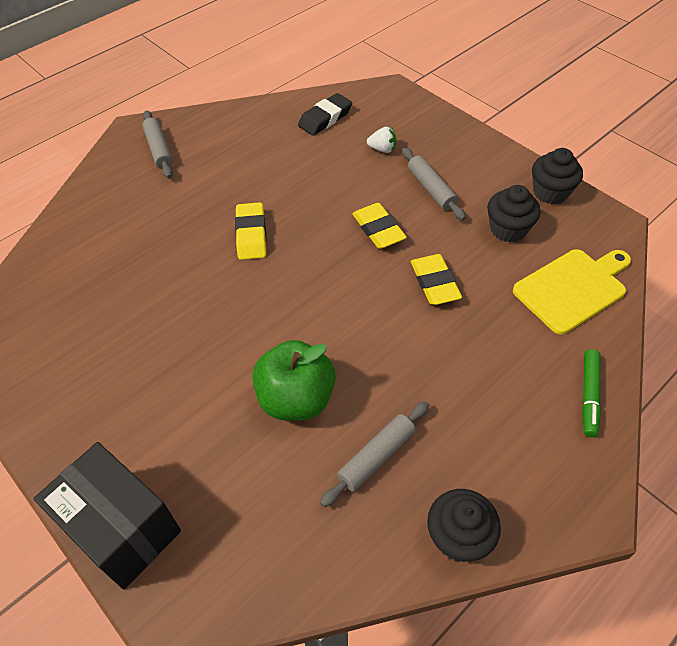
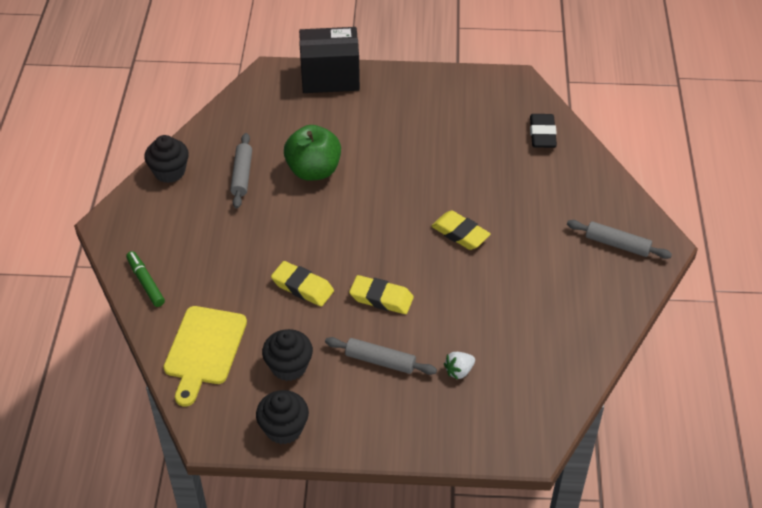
camera: 135 degrees right, 5 degrees down
black eraser [298,93,352,136] -> black eraser moved to [530,114,557,148]

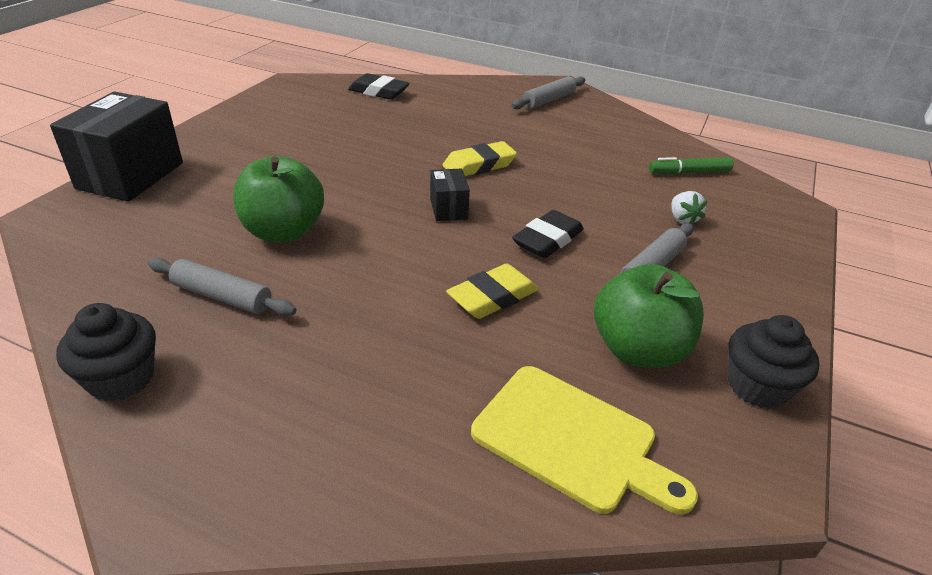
camera: 70 degrees left, 10 degrees down
green marker [126,251,165,307] -> green marker moved to [649,157,734,174]
black cupcake [262,329,313,381] -> green apple [594,264,704,368]
yellow eraser [349,275,414,314] -> black eraser [512,210,584,258]
none -> black box [430,168,470,221]

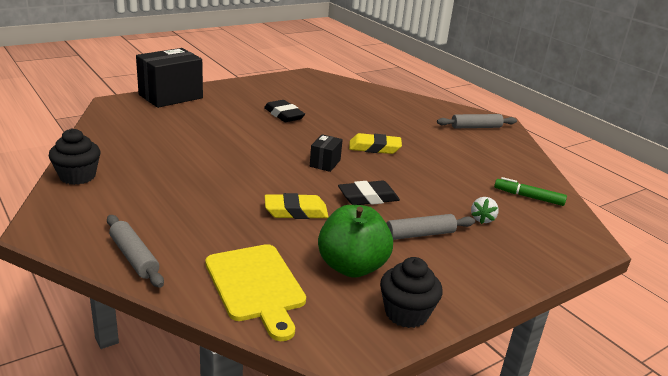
camera: 30 degrees right, 10 degrees down
grey rolling pin [148,258,296,316] -> grey rolling pin moved to [107,215,164,288]
green apple [233,156,324,242] -> none
black eraser [348,73,410,100] -> black eraser moved to [264,100,305,122]

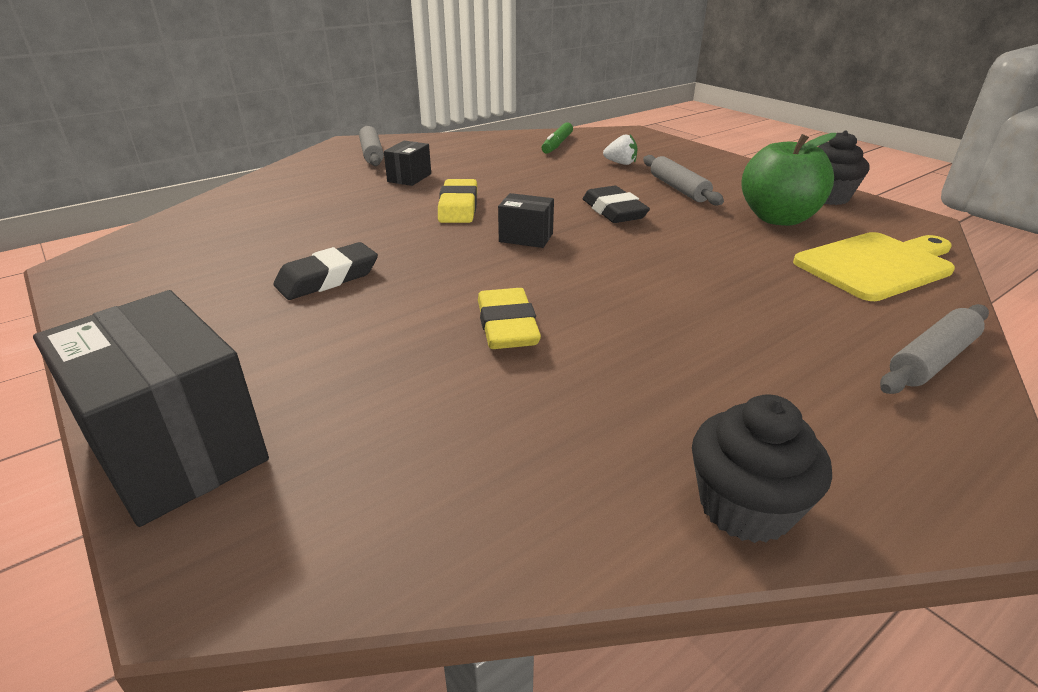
camera: 90 degrees left, 5 degrees up
yellow eraser [265,193,328,219] -> yellow eraser moved to [478,288,541,349]
none -> black box [384,141,431,186]

